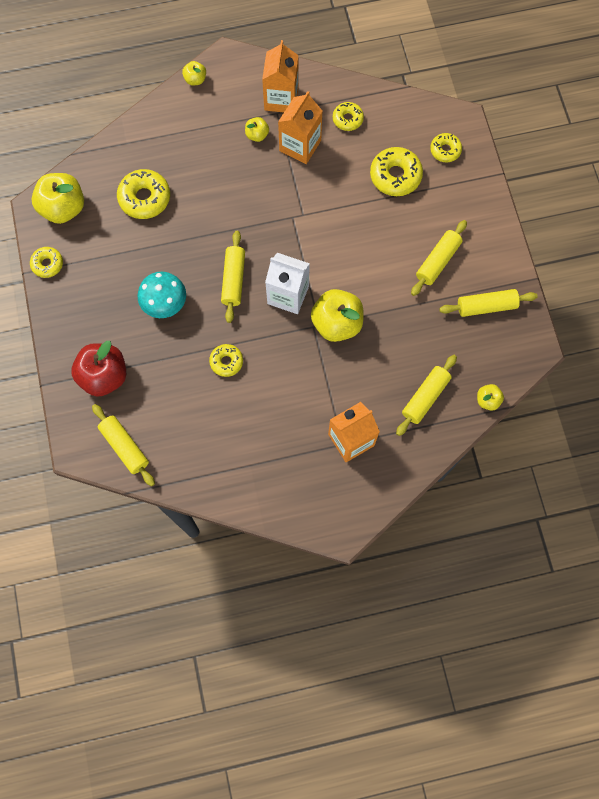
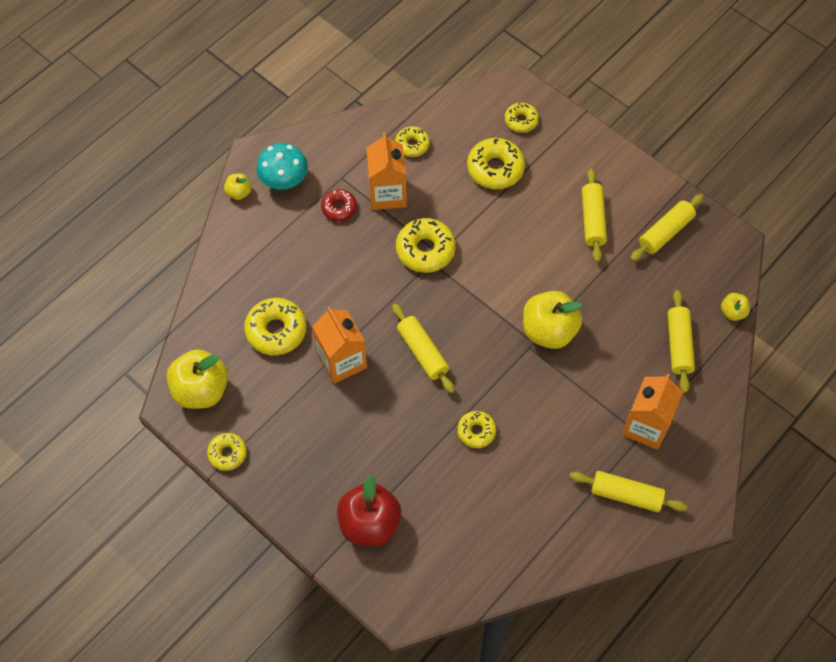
camera: 35 degrees left, 10 degrees down
yellow rolling pin [92,404,155,486] -> yellow rolling pin moved to [570,471,687,512]
turquoise mushroom [138,272,186,318] -> turquoise mushroom moved to [256,143,308,190]
yellow apple [245,117,269,142] -> red donut [321,189,357,221]
orange carton [262,40,298,113] -> orange carton moved to [312,307,367,384]
white carton [265,253,310,314] -> none
none -> yellow donut [396,218,456,273]

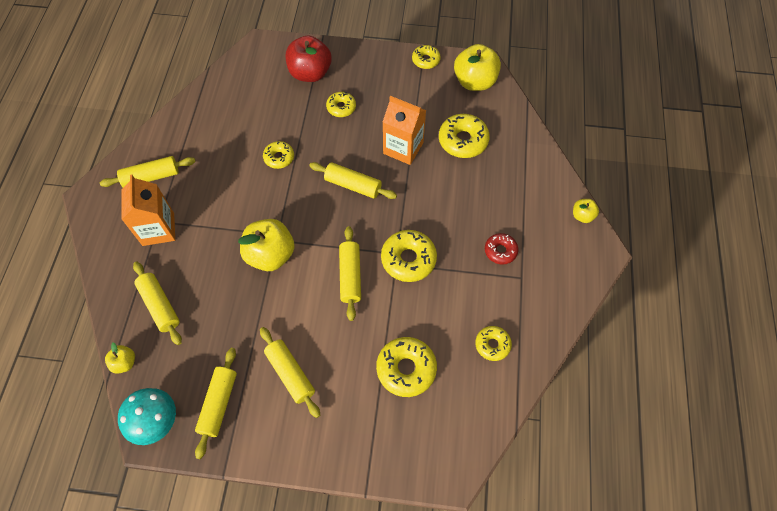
camera: 145 degrees right, 0 degrees up
turquoise mushroom [256,143,308,190] -> turquoise mushroom moved to [118,388,176,445]
orange carton [366,132,407,210] -> none
yellow donut [504,102,539,133] -> yellow donut moved to [326,92,356,117]
none -> yellow rolling pin [339,226,361,321]

